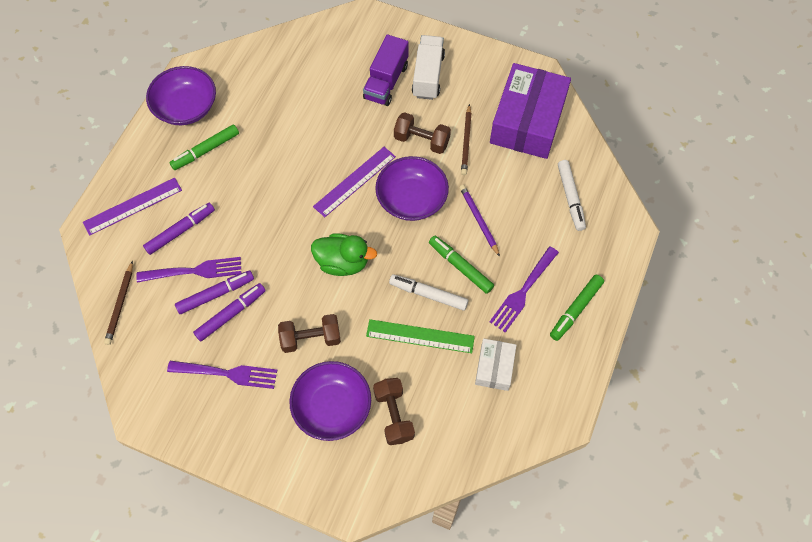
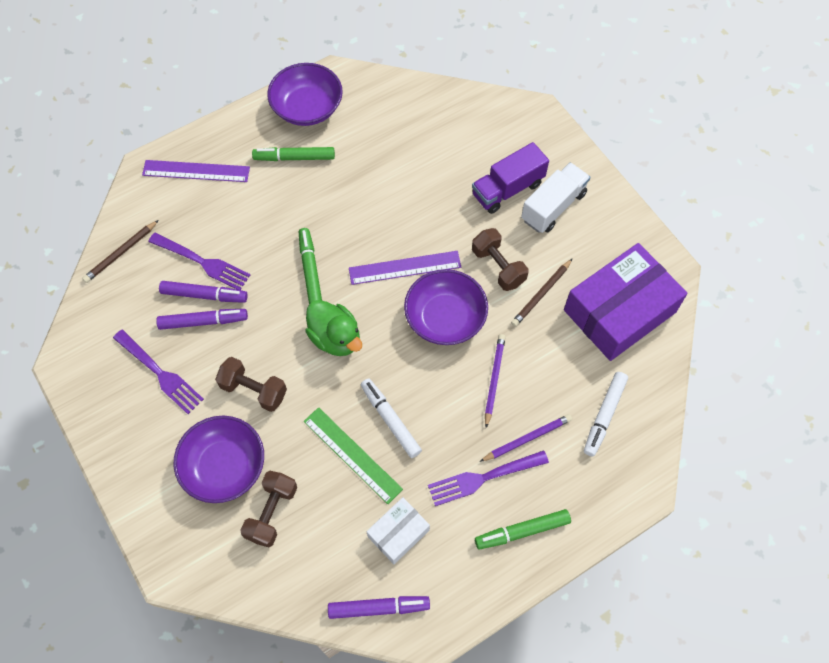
camera: 35 degrees right, 0 degrees up
purple marker [143,203,215,255] -> purple marker moved to [328,596,430,619]
green marker [429,236,494,294] -> green marker moved to [299,228,322,304]
none -> purple pencil [479,414,572,462]

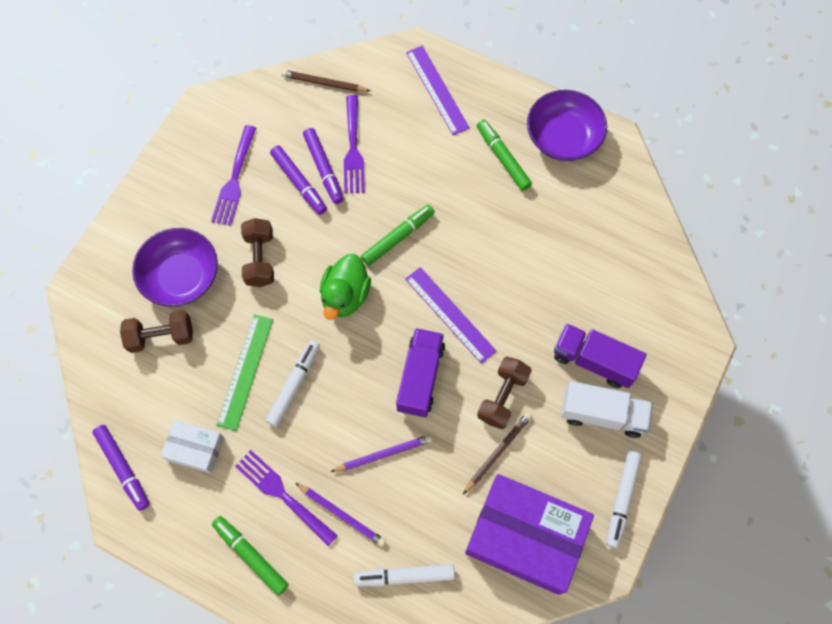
camera: 60 degrees right, 5 degrees up
purple bowl [404,269,488,345] -> purple truck [396,328,445,417]
brown pencil [511,259,572,327] -> brown pencil turned 120 degrees clockwise [463,412,532,494]
none -> white marker [607,451,642,548]

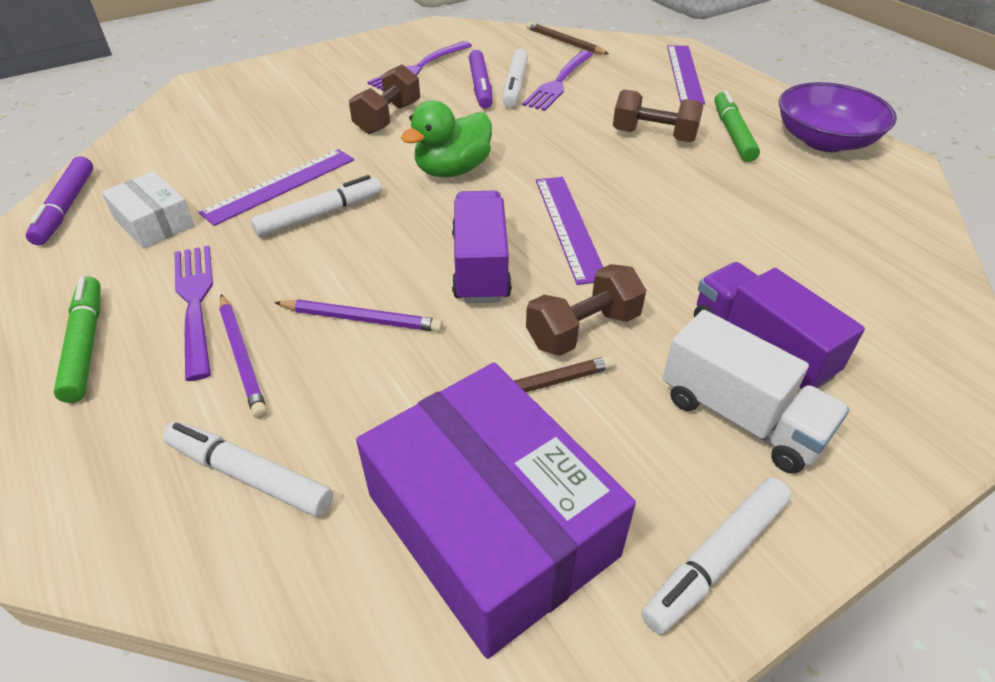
camera: 30 degrees right, 25 degrees down
brown dumbbell [120,310,193,353] -> brown dumbbell moved to [613,89,703,142]
purple bowl [132,228,218,307] -> none
green ruler [216,314,273,431] -> purple ruler [199,149,354,226]
purple marker [303,128,343,204] -> white marker [503,49,528,108]
green marker [361,204,435,266] -> none
purple truck [396,328,445,417] -> purple truck turned 45 degrees counterclockwise [452,191,512,303]

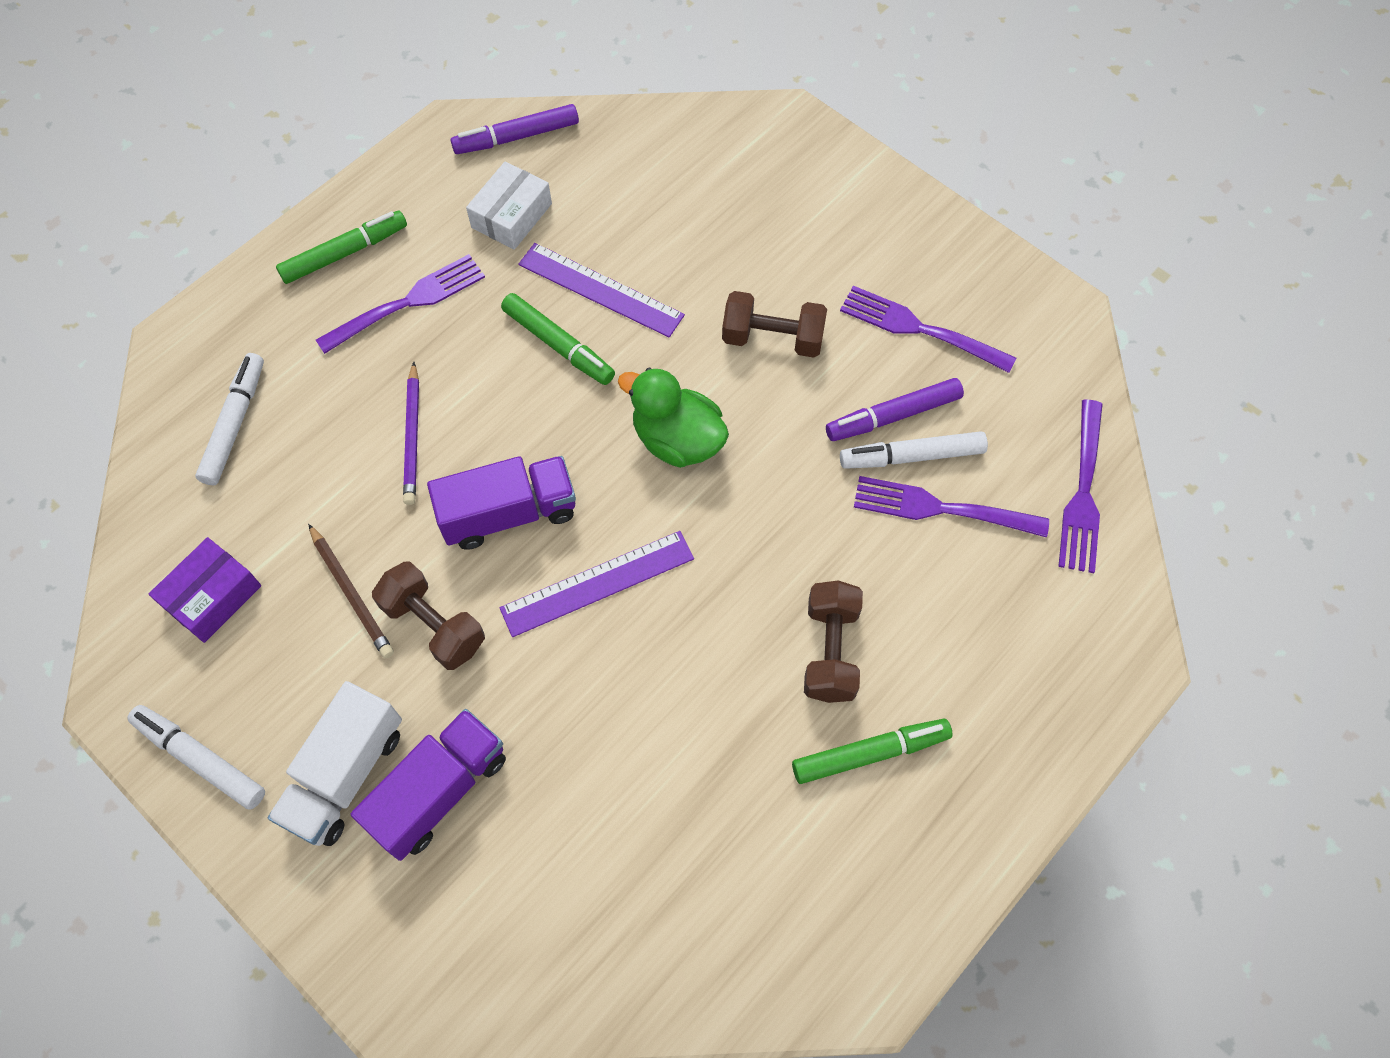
camera: 75 degrees right, 20 degrees up
purple pencil [219,294,267,418] -> none
white marker [251,175,382,237] -> green marker [501,293,615,385]
purple box [356,363,636,659] -> purple box [149,537,261,643], size x0.50
brown pencil [526,22,609,55] -> purple fork [1058,399,1103,573]
purple ruler [667,45,705,105] -> none
purple bowl [779,82,897,152] -> none

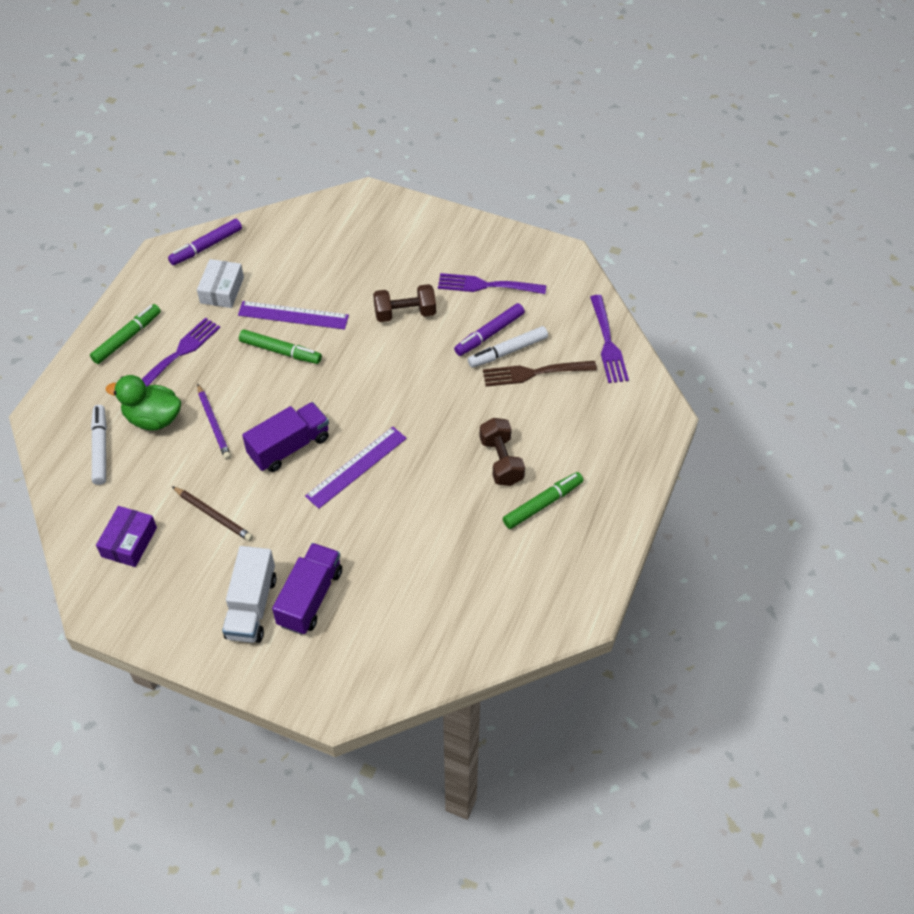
camera: 20 degrees left, 10 degrees down
white marker [127,705,265,810] -> none
brown dumbbell [372,561,485,670] -> none
green duck [618,367,729,468] -> green duck moved to [106,375,181,431]
purple fork [854,476,1049,538] -> brown fork [483,361,597,387]

